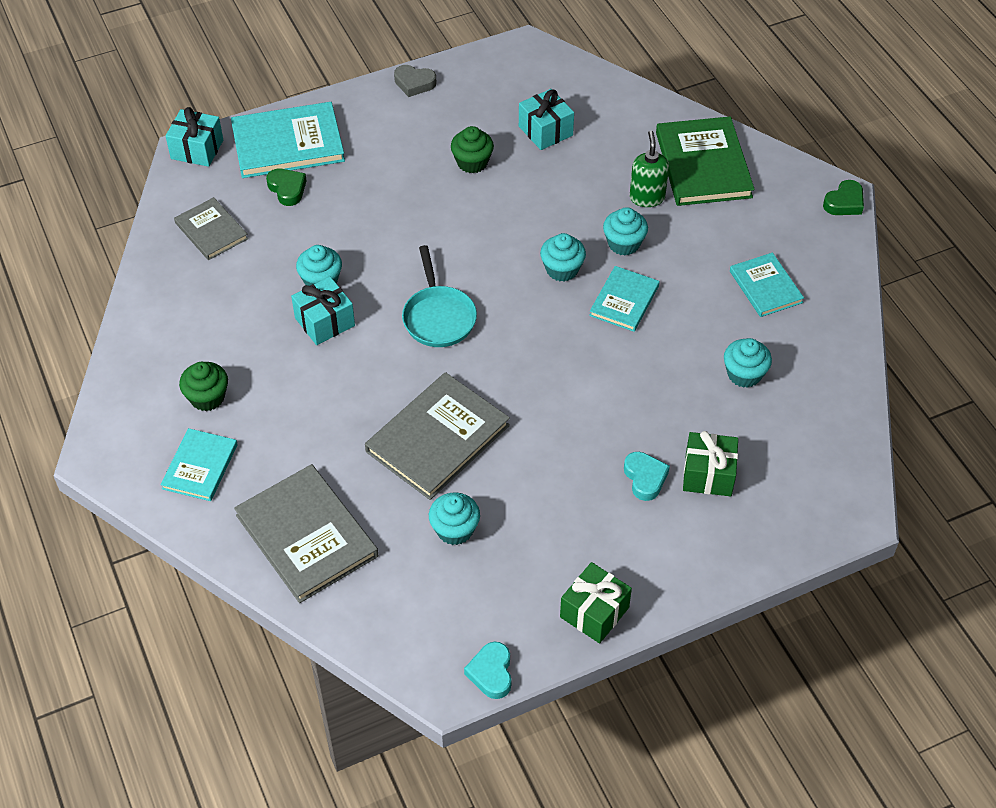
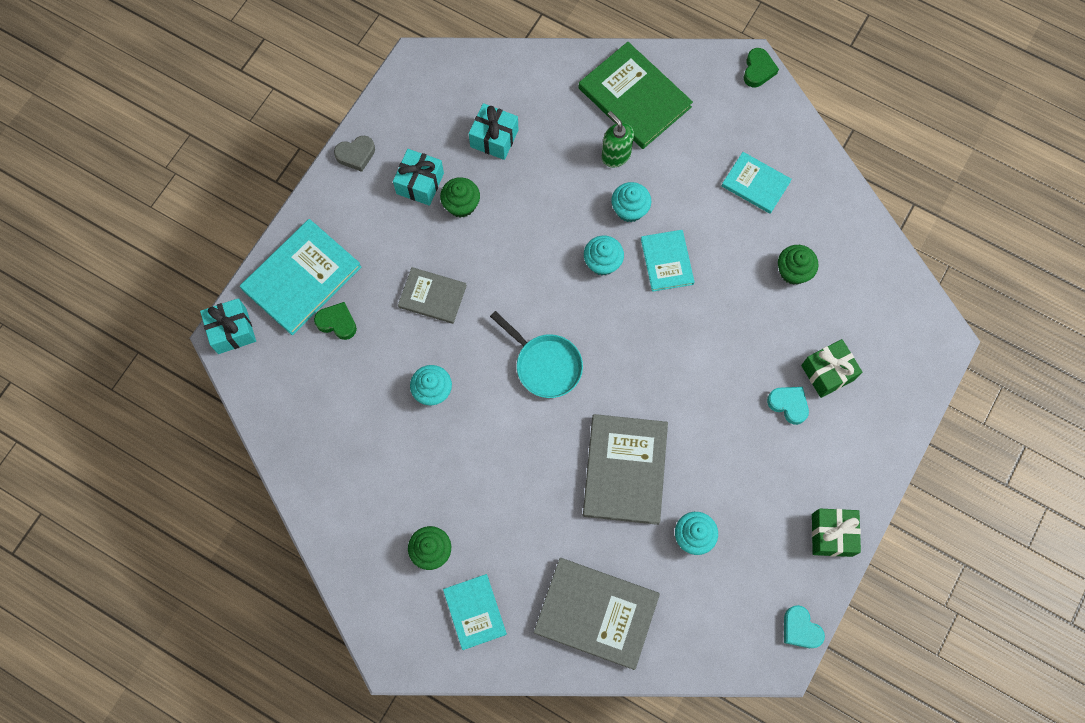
camera: 35 degrees left, 20 degrees up
grey book [174,197,248,260] -> grey book moved to [398,267,467,324]
turquoise gift [291,277,355,345] -> turquoise gift moved to [393,149,444,206]
turquoise cupcake [724,338,772,388] -> green cupcake [778,245,819,285]

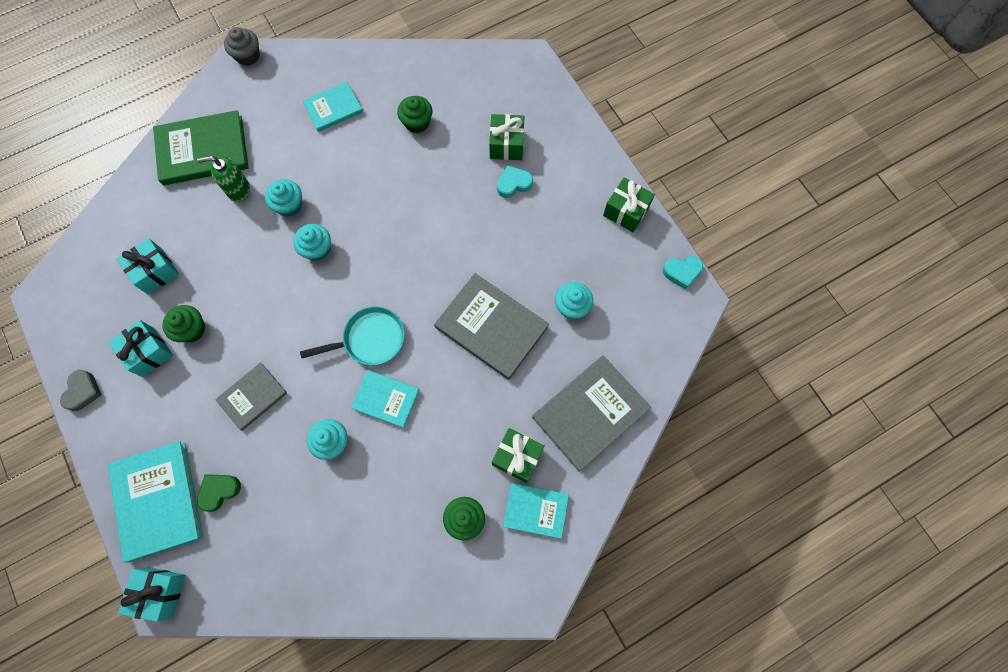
camera: 60 degrees left, 0 degrees up
turquoise book [641,230,694,292] -> turquoise book moved to [351,370,419,428]
green heart [744,48,779,87] -> grey cupcake [224,27,260,66]
none -> green gift [492,428,545,483]

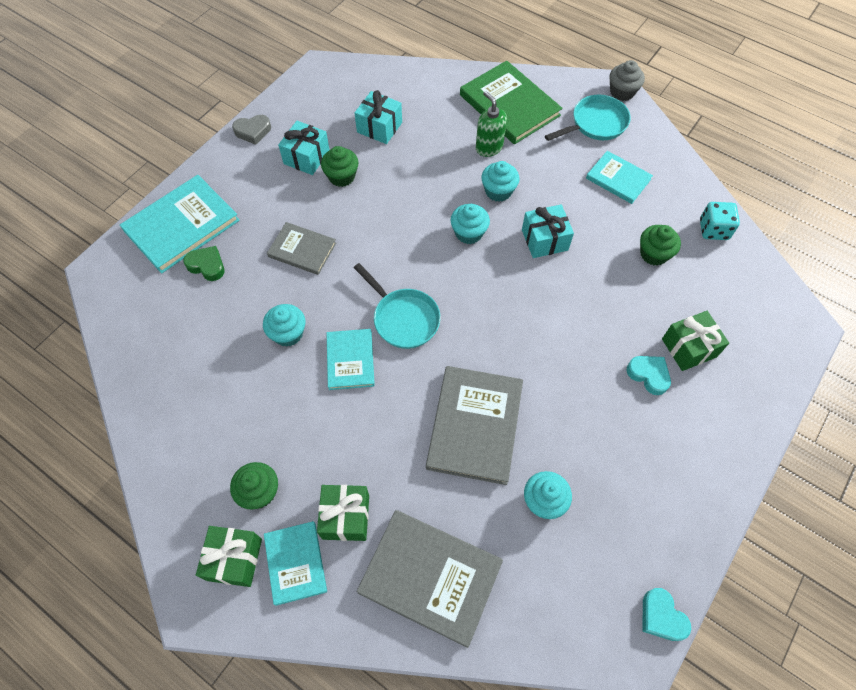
camera: 65 degrees right, 10 degrees down
turquoise gift [118,567,186,622] -> turquoise gift moved to [522,204,574,258]
green gift [603,177,655,232] -> green gift moved to [196,526,262,587]
none -> turquoise pan [545,95,631,141]
none -> turquoise dice [700,202,740,240]

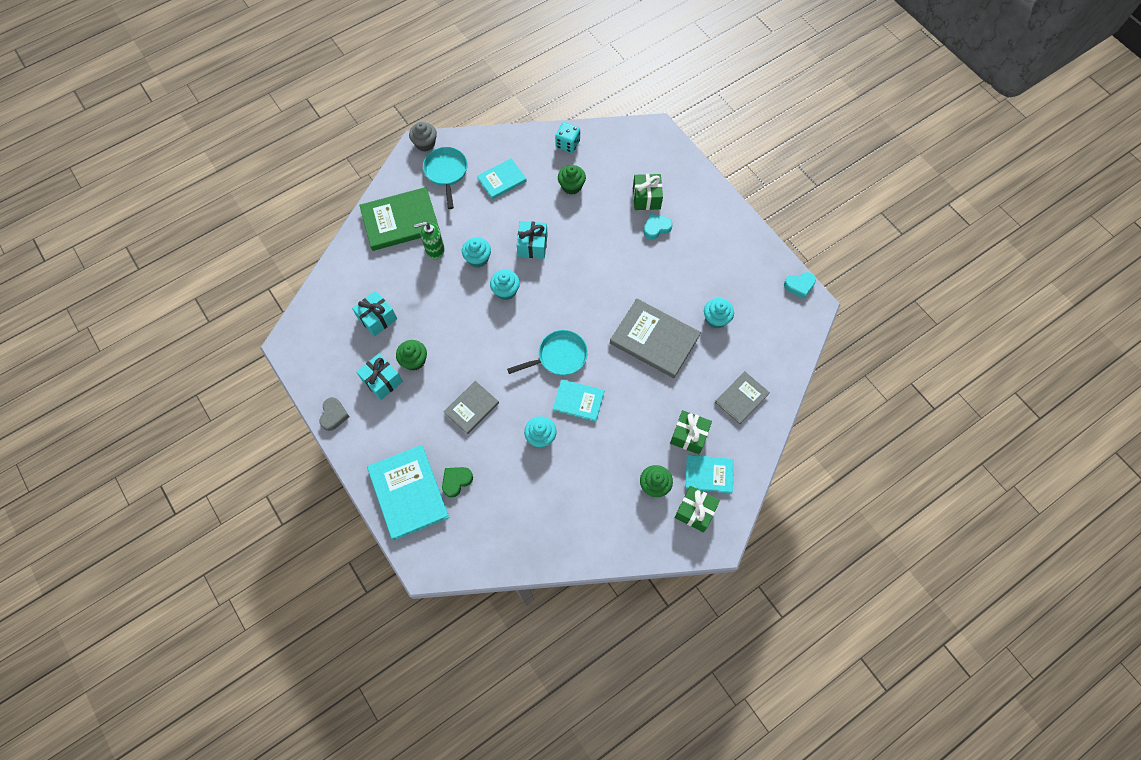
camera: 70 degrees left, 5 degrees up
grey book [357,510,503,648] -> grey book [715,371,770,424], size x0.59

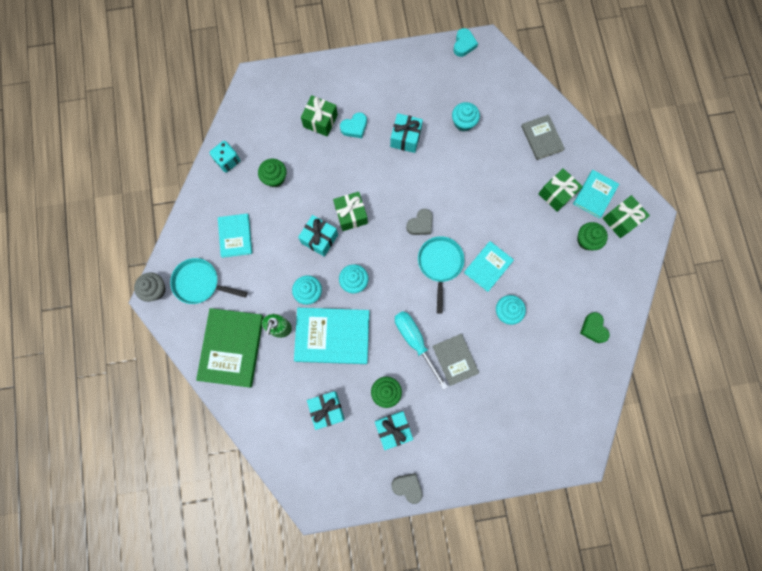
camera: 65 degrees left, 10 degrees up
turquoise book [367,445,449,540] -> turquoise book moved to [294,308,369,364]
green heart [442,467,473,498] -> green heart moved to [580,312,610,343]
grey book [610,298,701,378] -> none
turquoise heart [644,214,672,240] -> turquoise heart turned 120 degrees counterclockwise [340,112,367,138]
none -> green gift [333,192,368,231]
none -> turquoise gift [390,113,423,153]
none -> turquoise screwdriver [395,311,448,390]
none -> grey heart [406,209,433,235]

